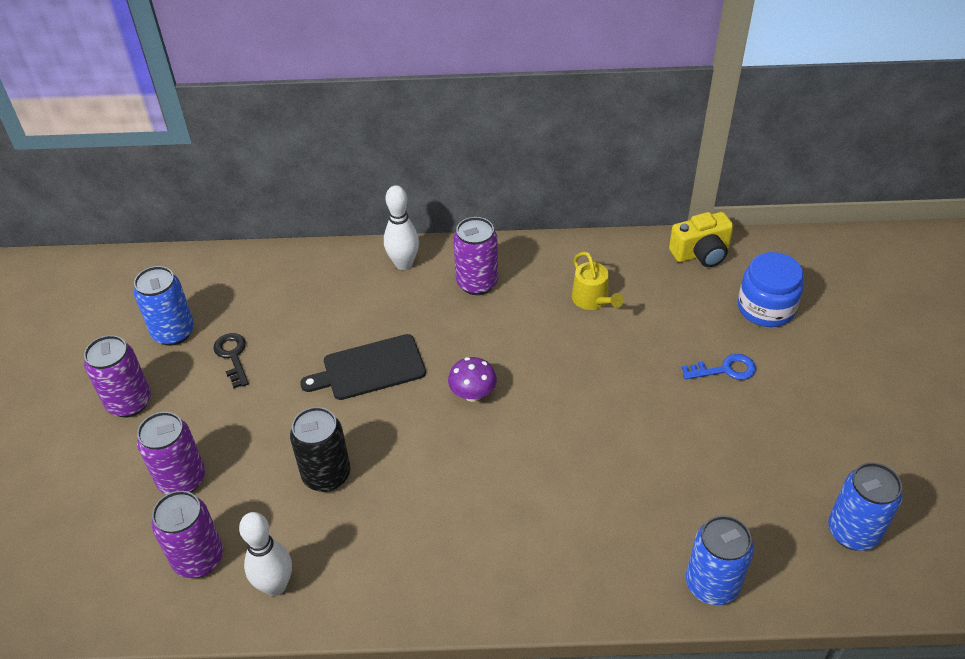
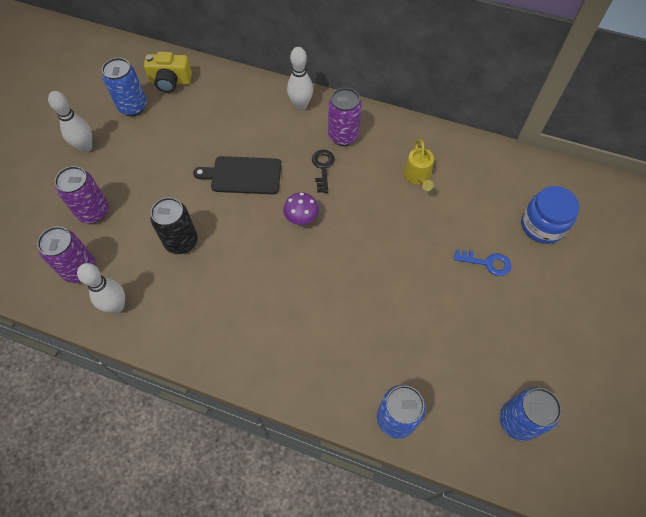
camera: 20 degrees right, 15 degrees up
purple can [84,335,151,417] -> white bowling pin [48,91,92,152]
black key [214,333,249,388] -> black key moved to [312,150,335,193]
yellow camera [669,212,734,267] -> yellow camera moved to [144,52,192,93]

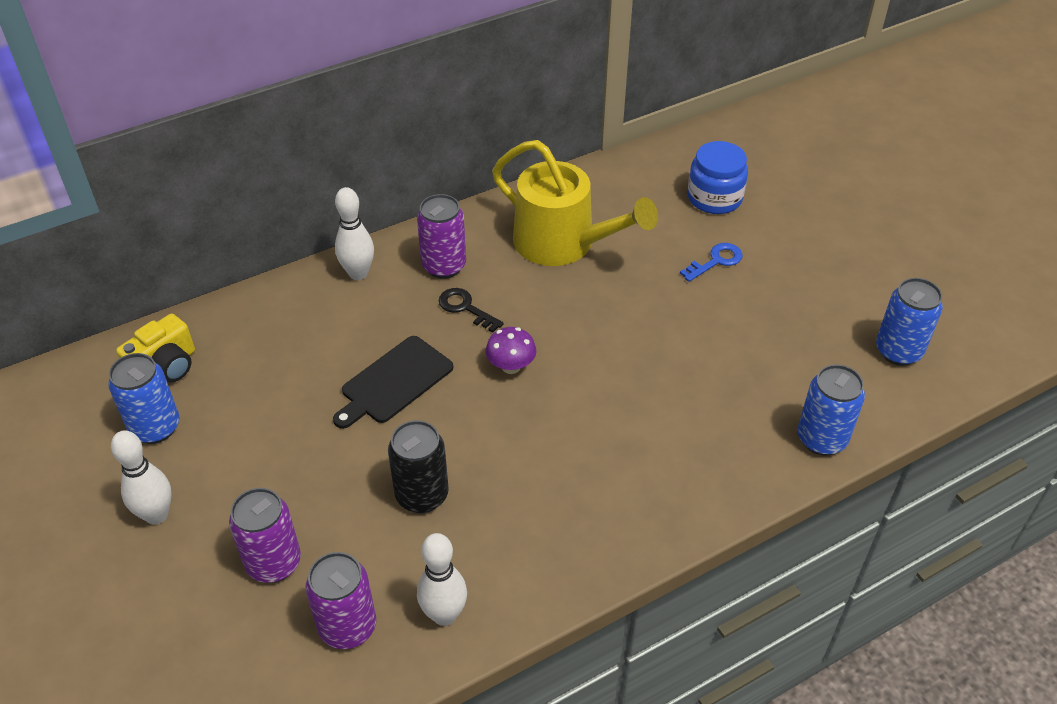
camera: 50 degrees left, 15 degrees down
yellow watering can [404,139,434,191] -> yellow watering can [492,140,658,266], size x2.11

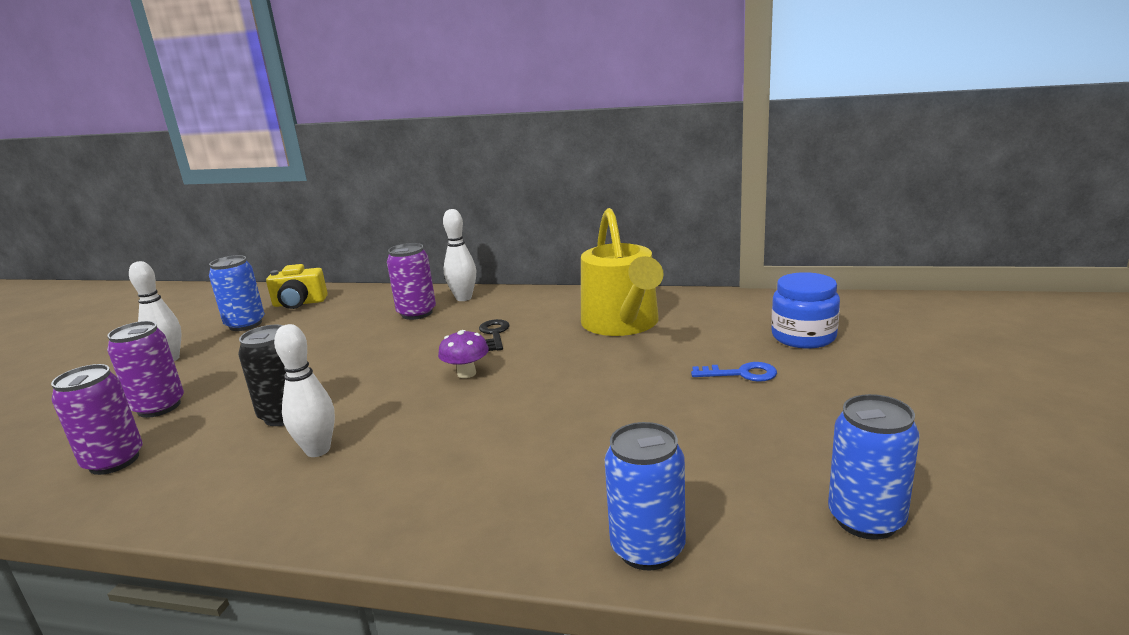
camera: 45 degrees right, 25 degrees down
black cutting board [333,336,453,429] -> none
purple can [417,194,466,279] -> purple can moved to [387,243,436,320]
white bowling pin [417,533,467,626] -> white bowling pin moved to [274,324,335,457]

